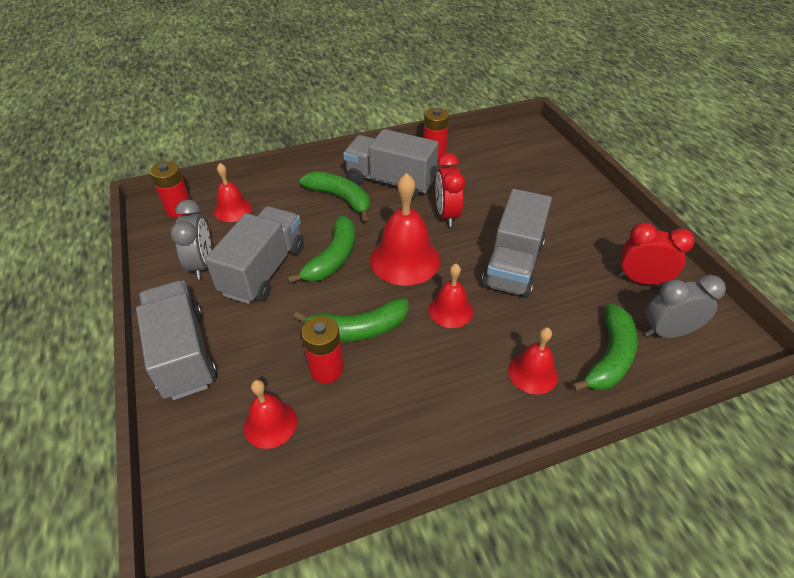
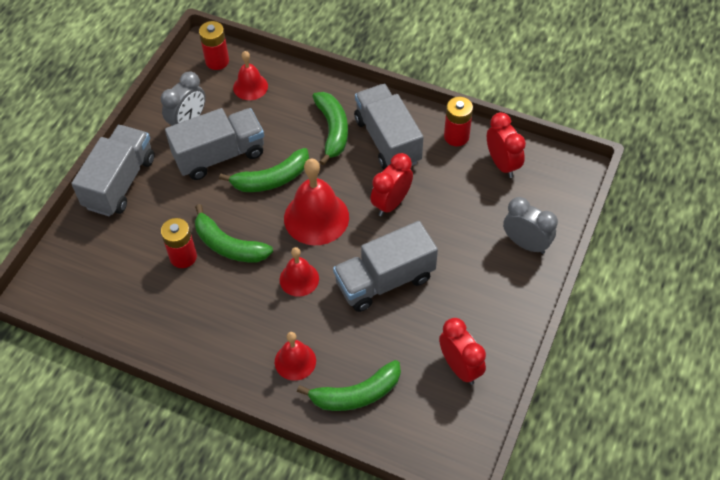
camera: 45 degrees right, 10 degrees up
red bell [244,380,297,449] -> none
grey clock [645,275,726,338] -> grey clock moved to [503,197,558,254]
none -> red clock [487,112,526,178]

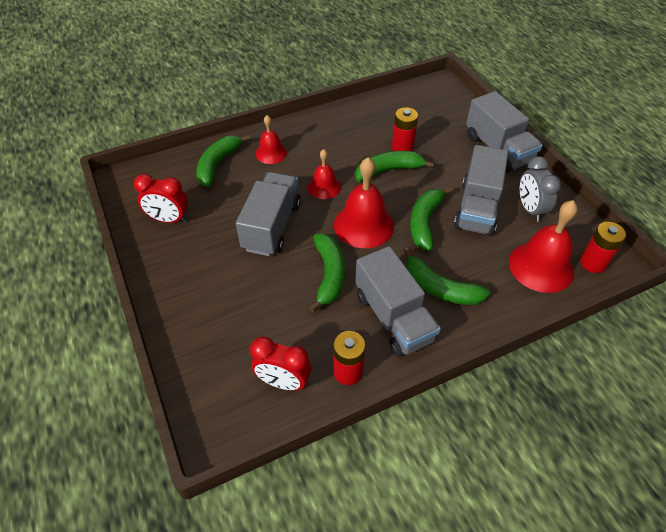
camera: 130 degrees right, 5 degrees down
red bell [233,51,268,100] -> red bell [509,200,578,293], size x1.71
grey truck [354,84,423,169] -> grey truck turned 45 degrees clockwise [355,246,441,357]
red clock [370,153,413,216] -> green banana [309,234,345,312]
grey clock [503,197,558,254] -> none

